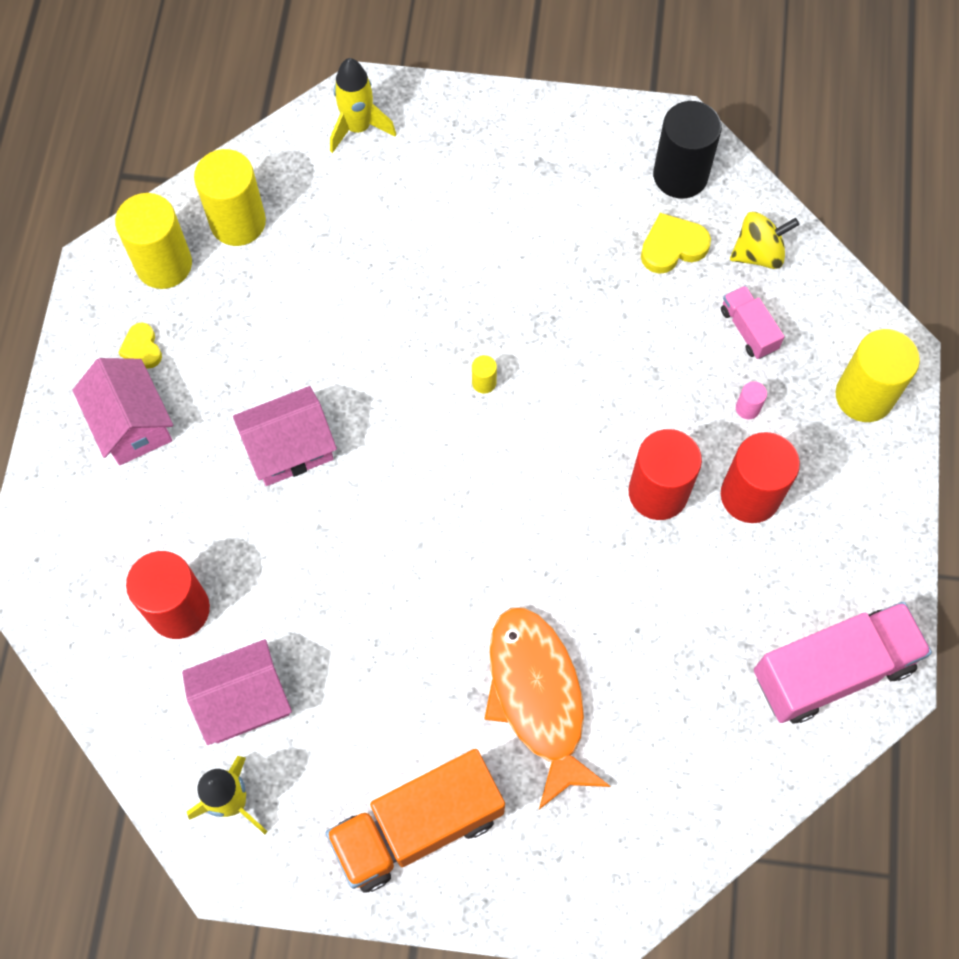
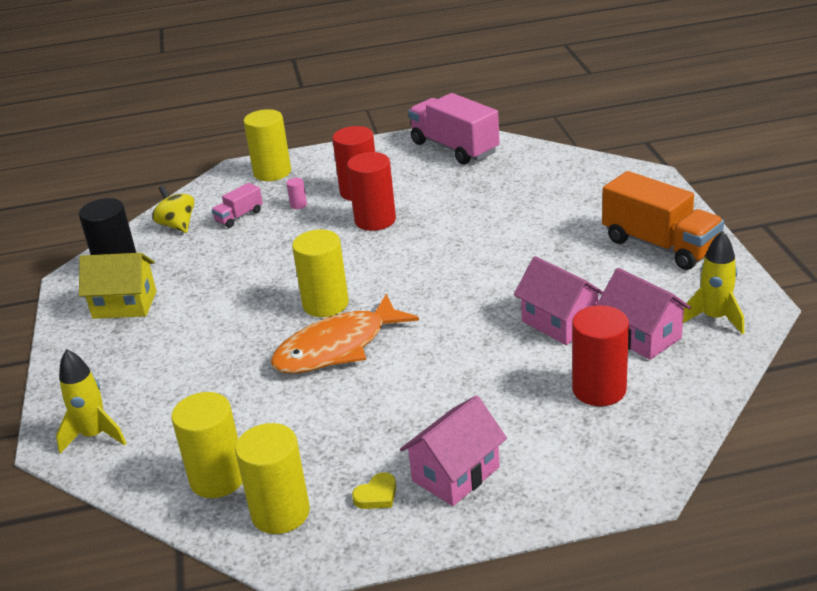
camera: 105 degrees left, 35 degrees down
pink house [233,386,337,486] -> pink house moved to [514,256,603,345]
yellow cylinder [472,355,497,394] -> yellow cylinder [292,229,349,317], size x2.39
orange fish [484,608,611,810] -> orange fish moved to [270,294,419,374]
yellow heart [641,213,711,274] -> none
none -> yellow house [79,253,157,319]

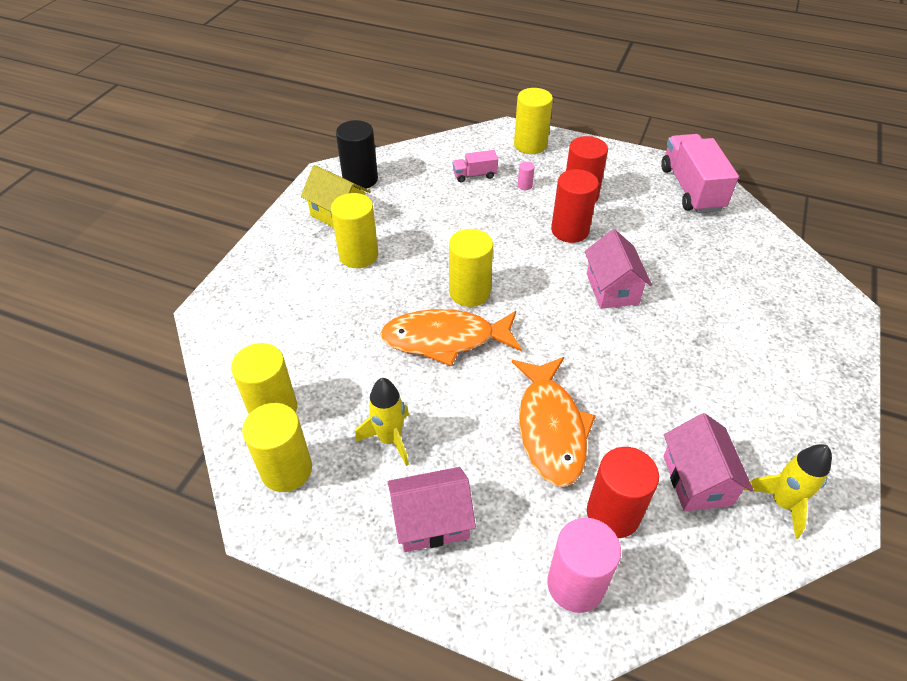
camera: 30 degrees right, 15 degrees up
yellow rocket [56,349,126,453] -> yellow rocket moved to [355,378,409,466]
yellow spinning top [152,186,194,233] -> none
yellow heart [352,472,396,509] -> none
pink house [514,256,603,345] -> pink house moved to [585,229,652,309]
orange truck [602,171,724,270] -> none
none -> yellow cylinder [331,193,378,268]
none -> orange fish [512,357,596,487]
none -> pink cylinder [547,518,621,613]

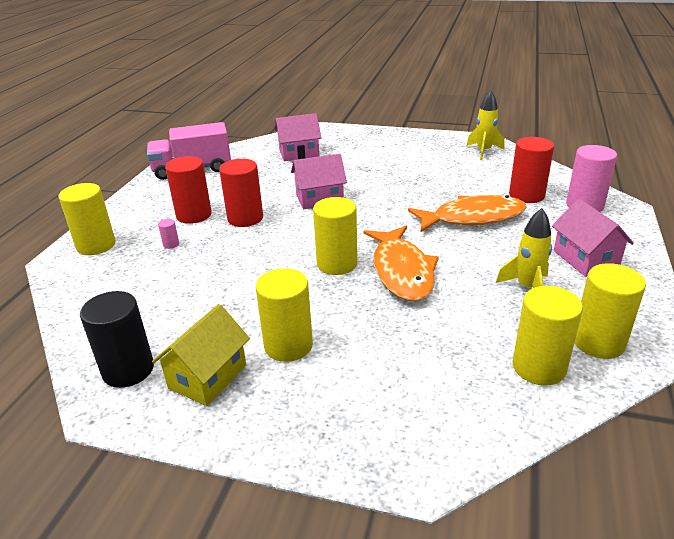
camera: 95 degrees left, 15 degrees down
pink truck [452,150,498,182] -> none
pink house [663,413,754,511] -> pink house moved to [275,113,321,161]

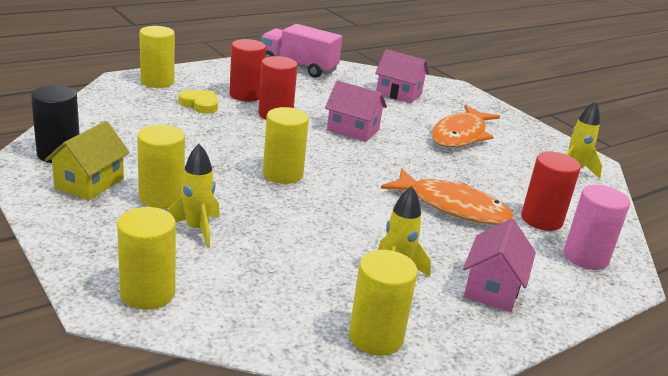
camera: 35 degrees right, 5 degrees down
yellow house [152,304,250,406] -> yellow house turned 45 degrees counterclockwise [45,121,130,201]
pink cylinder [158,219,179,249] -> yellow heart [178,90,218,114]
orange fish [364,226,439,301] -> orange fish moved to [432,105,500,148]
yellow cylinder [512,286,583,385] -> yellow cylinder moved to [117,207,176,310]
none -> yellow rocket [167,144,220,248]

